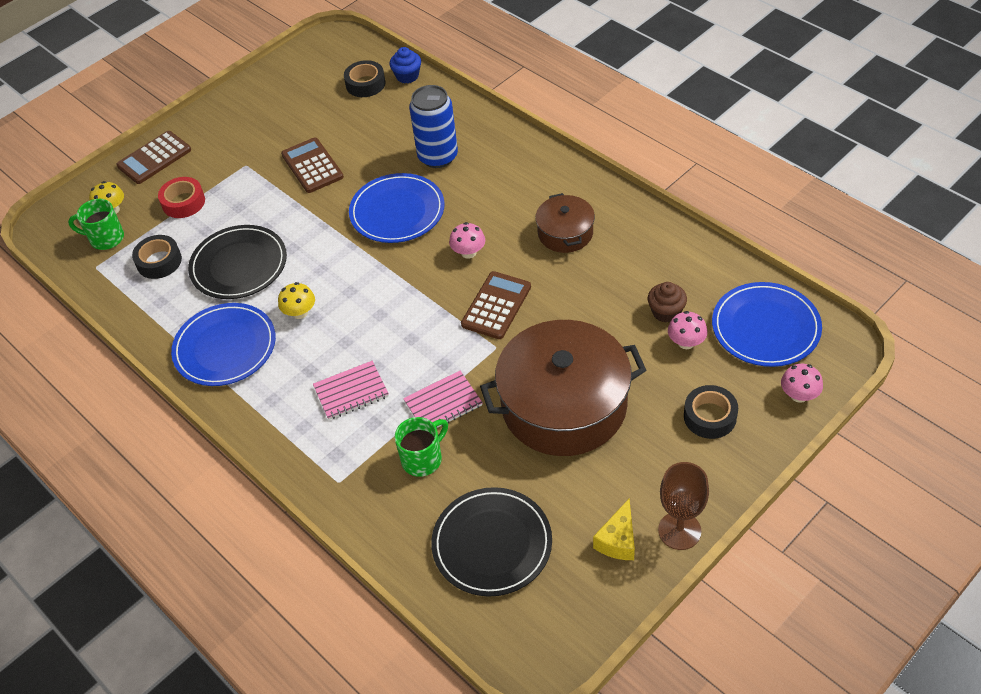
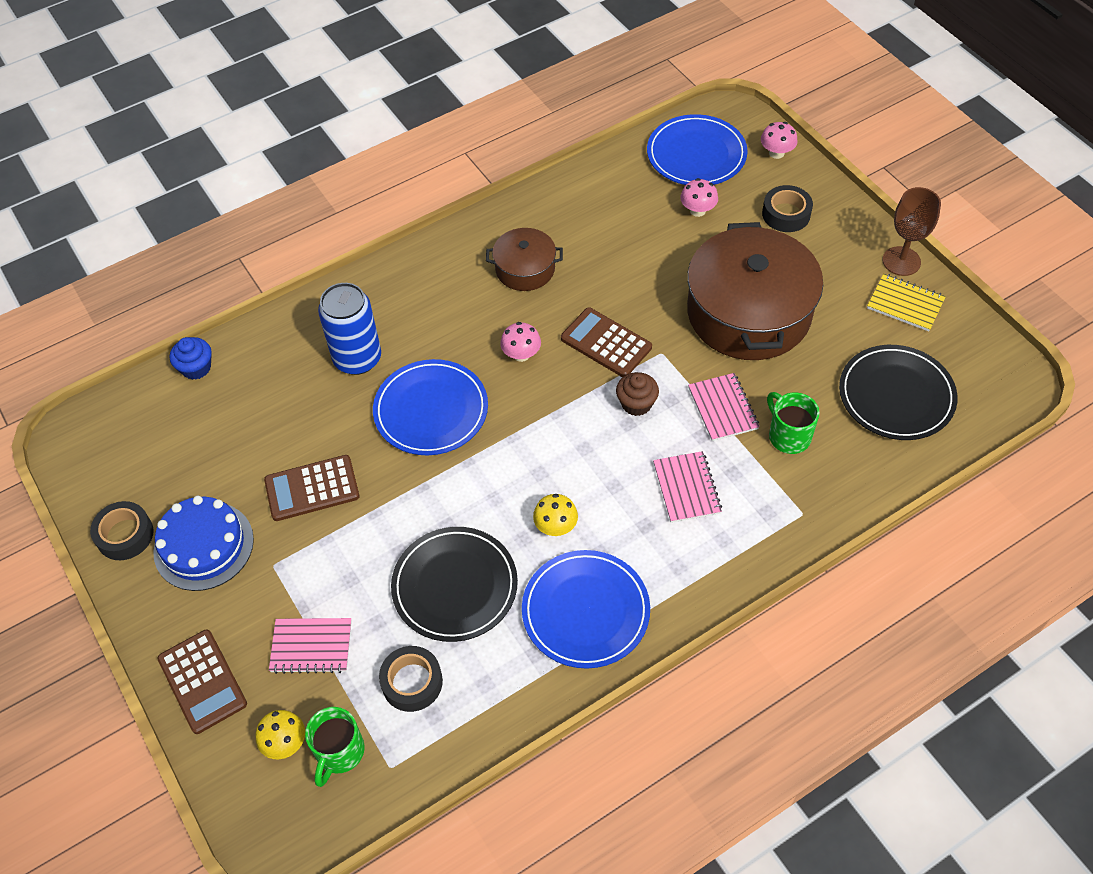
camera: 80 degrees left, 5 degrees up
red tape [158,177,205,218] -> pink notebook [269,618,352,674]
black tape [344,60,386,97] -> black tape moved to [90,501,153,560]
yellow cheese [593,499,635,560] -> yellow notebook [867,274,946,331]
brown cupcake [648,282,687,323] -> brown cupcake moved to [616,372,659,416]
none -> blue cake [153,496,254,591]

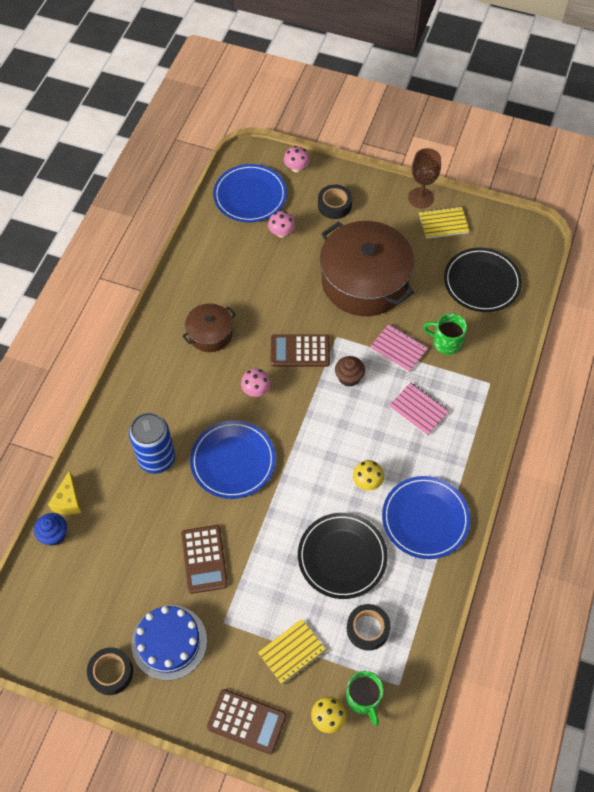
camera: 40 degrees left, 5 degrees up
brown calculator [264,455,360,521] -> brown calculator turned 45 degrees counterclockwise [181,525,228,594]
pink notebook [269,618,352,674] -> yellow notebook [258,619,327,685]
none -> yellow cheese [48,470,82,515]

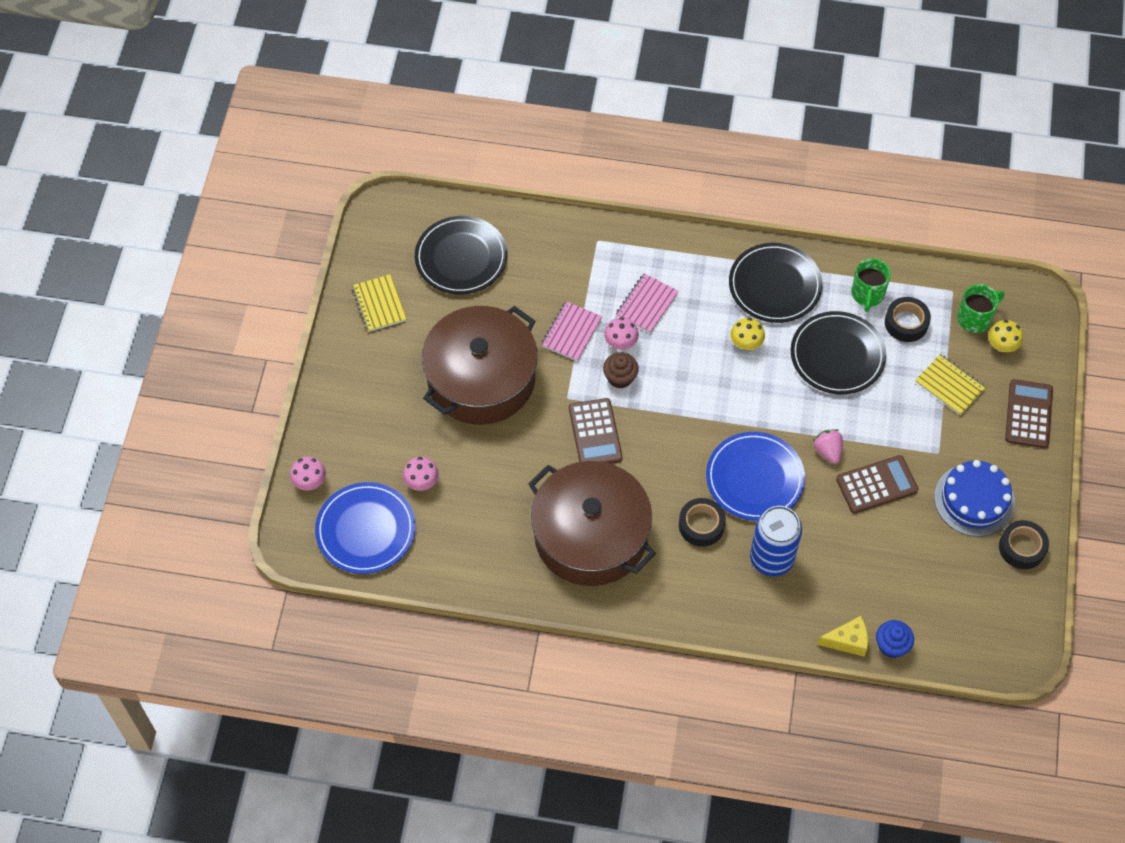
camera: 100 degrees left, 0 degrees up
brown pot [182,303,236,352] -> brown pot [528,461,656,586], size x2.01
pink mushroom [241,369,271,397] -> pink mushroom moved to [604,317,639,350]
black tape [318,184,352,219] -> black tape moved to [679,498,726,547]
blue plate [382,476,470,559] -> black plate [729,243,823,323]
brown goblet [408,148,441,208] -> none
green mug [423,313,467,355] -> green mug moved to [851,258,891,312]
none -> pink strawberry [813,429,843,464]

